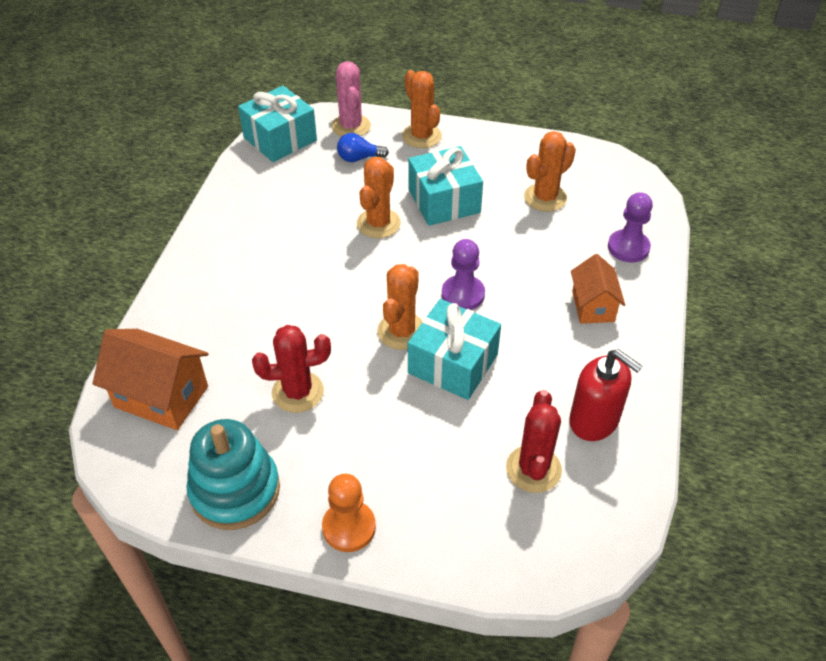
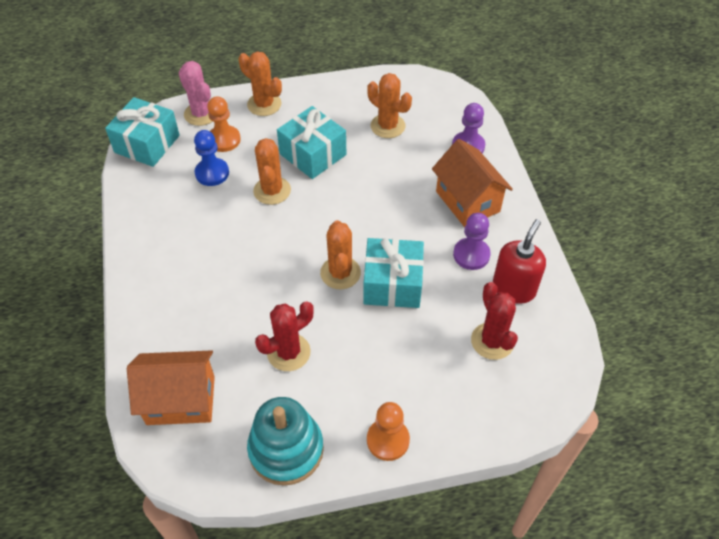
camera: 25 degrees left, 5 degrees up
blue light bulb [337,133,389,162] -> orange pawn [207,96,241,152]
purple pawn [442,239,485,310] -> purple pawn moved to [453,213,491,270]
orange cactus [524,131,576,212] -> orange cactus turned 75 degrees counterclockwise [367,73,412,138]
red soap dispenser [569,349,642,441] -> red soap dispenser turned 75 degrees counterclockwise [493,219,546,304]
orange house [571,254,625,324] -> orange house [432,139,513,227], size x1.54
none -> blue pawn [194,130,229,186]

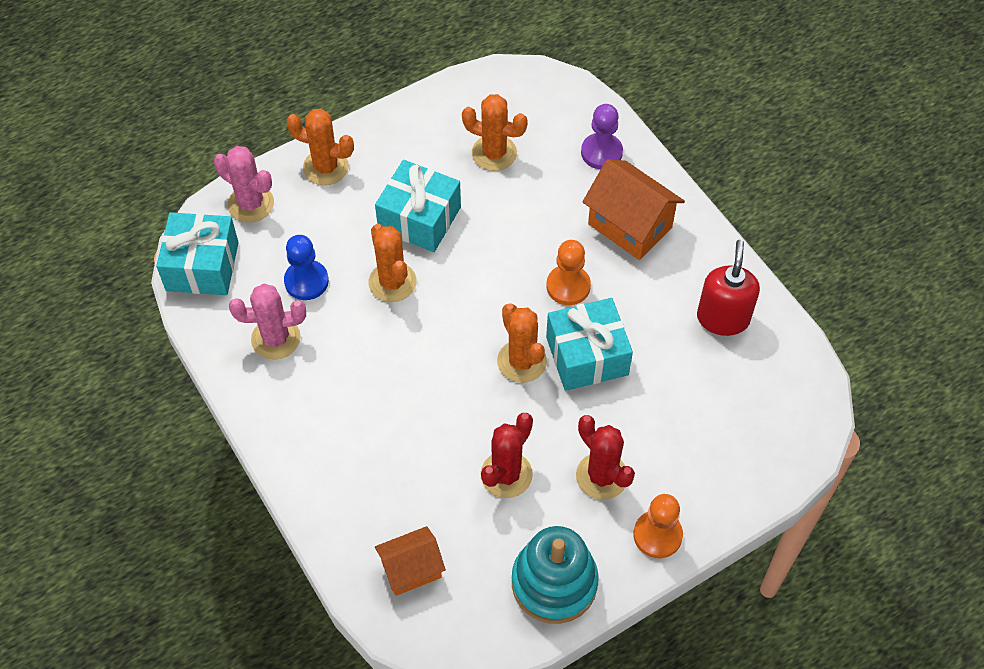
camera: 20 degrees left, 5 degrees up
orange house [127,350,215,425] -> orange house [375,526,446,596], size x0.65
orange pawn [207,96,241,152] -> orange pawn moved to [546,240,591,305]
purple pawn [453,213,491,270] -> none
red cactus [471,282,518,360] -> red cactus moved to [576,415,635,500]
none -> pink cactus [229,284,306,359]

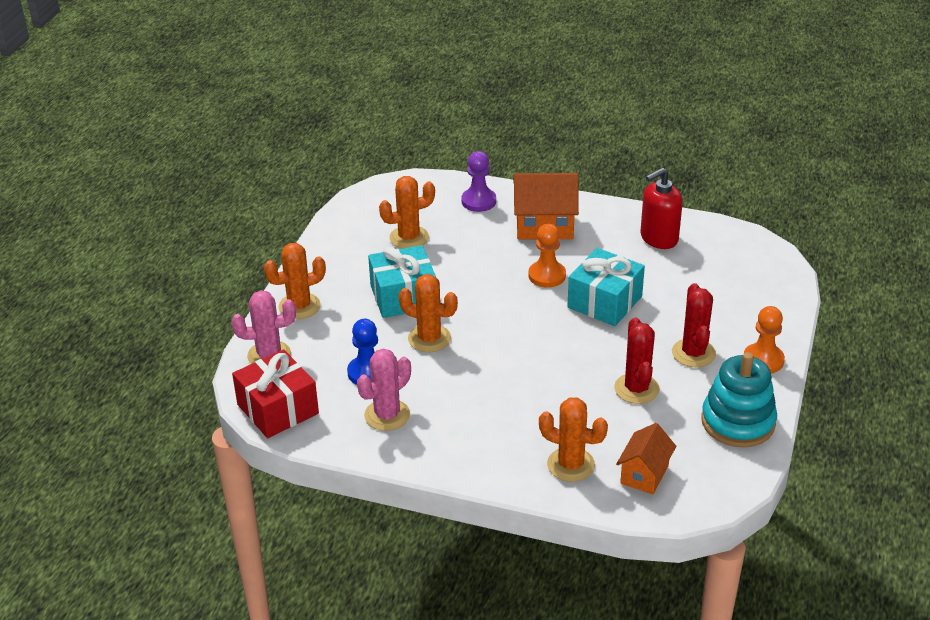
camera: 40 degrees left, 20 degrees down
turquoise gift [156,212,239,295] -> red gift [232,349,319,438]
orange cactus [497,303,547,383] -> orange cactus moved to [539,397,608,482]
red cactus [576,415,635,500] -> red cactus turned 75 degrees clockwise [672,283,716,367]
red soap dispenser [697,240,760,336] -> red soap dispenser turned 90 degrees counterclockwise [640,168,682,249]

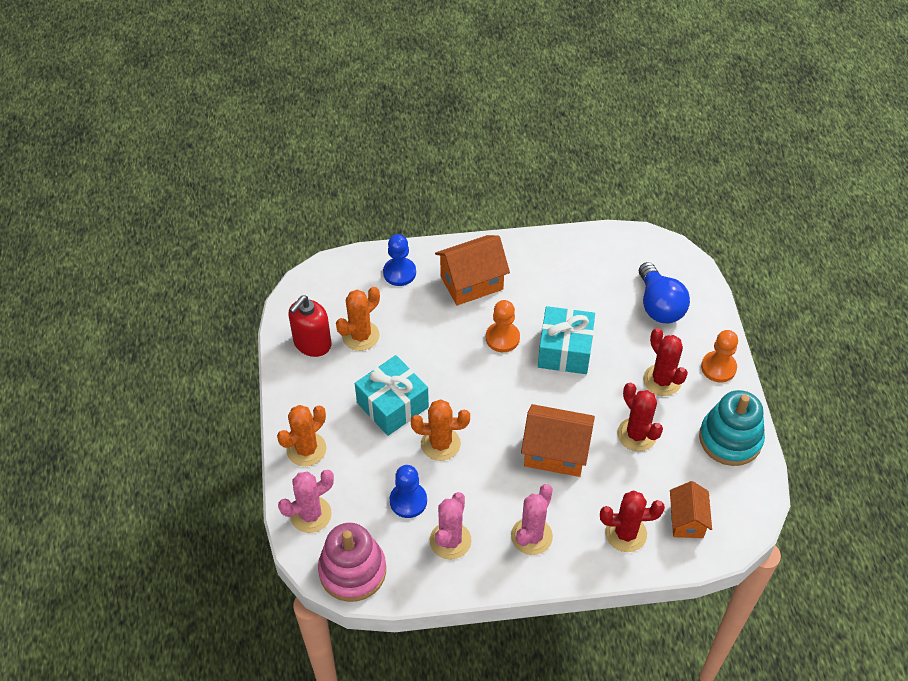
camera: 25 degrees left, 15 degrees up
red gift [232,349,319,438] -> pink stacking toy [318,523,386,602]
purple pawn [461,151,496,212] -> blue pawn [383,234,416,286]
orange cactus [539,397,608,482] -> red cactus [600,490,665,552]
red soap dispenser [640,168,682,249] -> red soap dispenser moved to [289,296,331,357]
none -> pink cactus [511,484,553,555]
none -> orange house [521,404,595,477]
none -> blue light bulb [639,262,690,323]

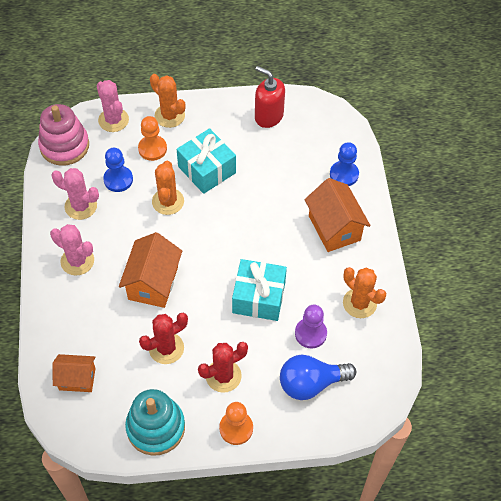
camera: 90 degrees right, 5 degrees up
orange cactus [336,287,380,351] -> orange cactus moved to [343,267,386,318]
orange pawn [486,300,520,352] -> orange pawn moved to [138,116,167,161]
red cactus [600,490,665,552] -> none
none -> purple pawn [295,305,327,348]

